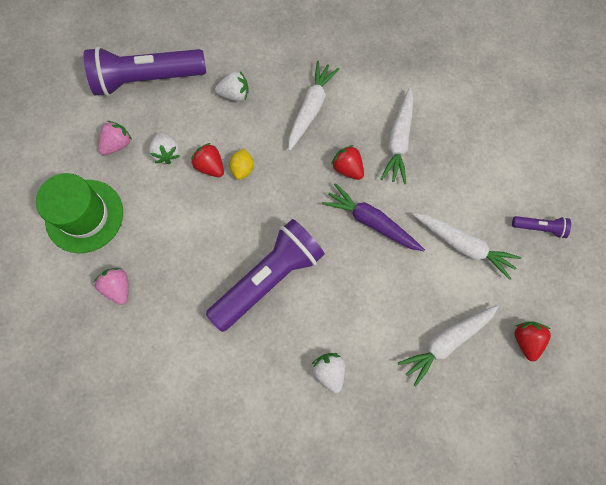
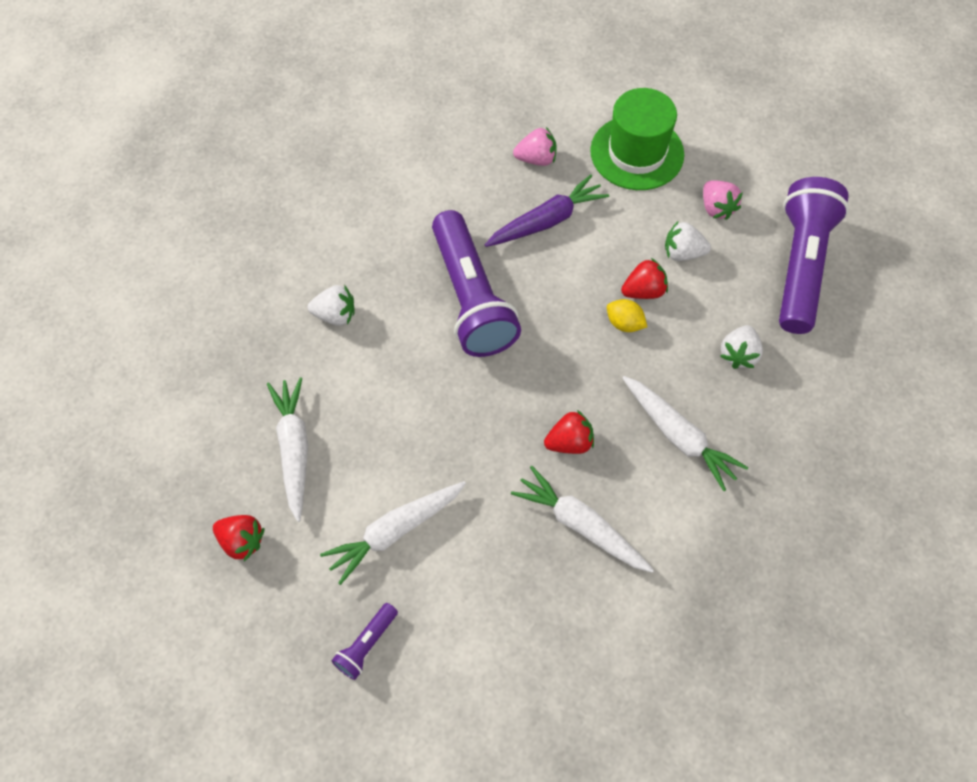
camera: 115 degrees right, 10 degrees down
purple carrot [322,183,425,251] -> purple carrot moved to [485,174,609,247]

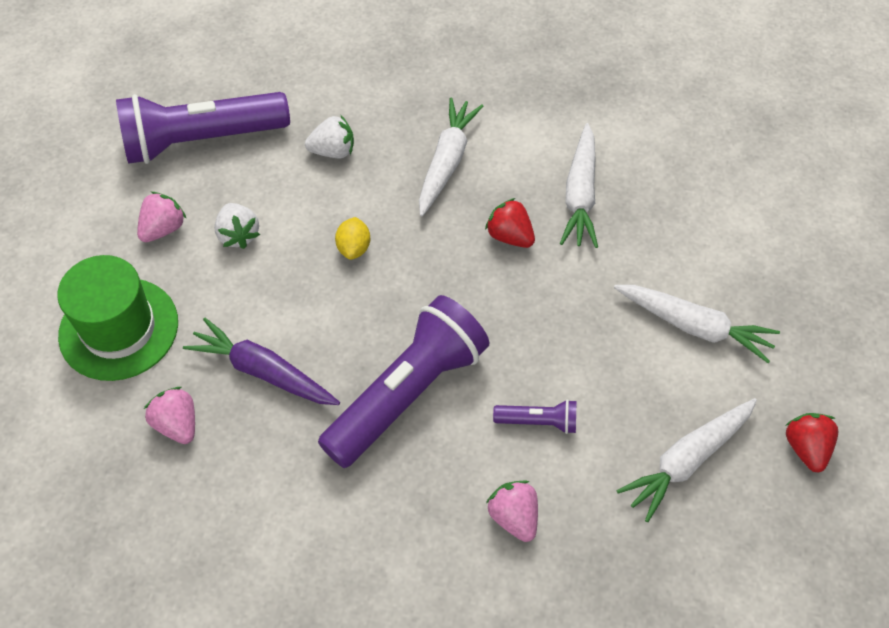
camera: 120 degrees left, 5 degrees down
white strawberry [308,285,355,326] -> pink strawberry [486,480,538,542]
purple flashlight [331,603,398,680] -> purple flashlight moved to [493,399,576,434]
red strawberry [621,258,668,299] -> none

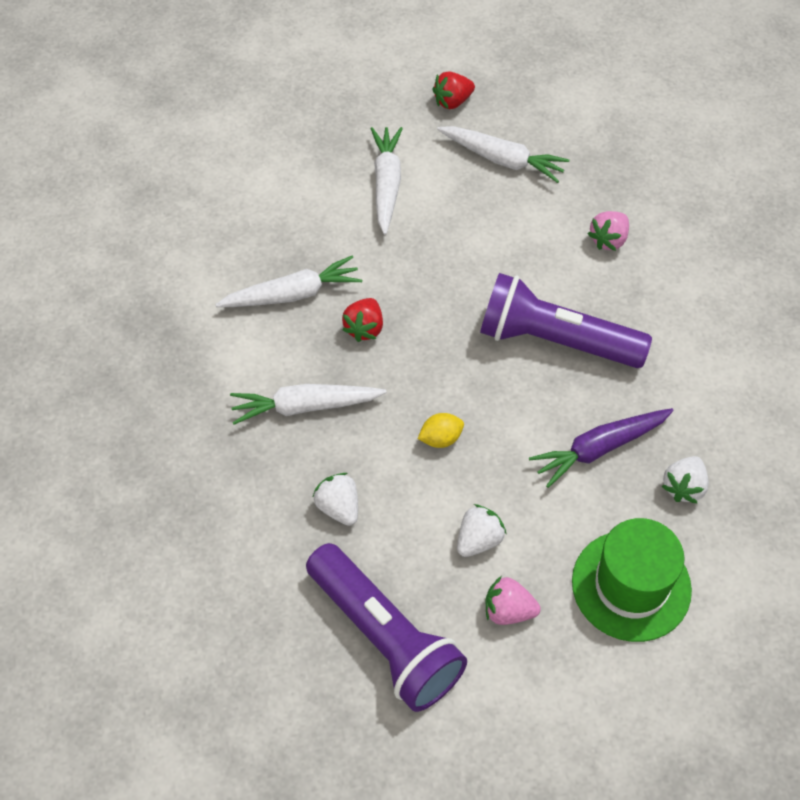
camera: 115 degrees left, 0 degrees up
pink strawberry [144,387,195,444] -> white strawberry [662,456,709,504]
purple carrot [183,318,340,405] -> purple carrot turned 60 degrees clockwise [529,408,673,488]
purple flashlight [493,399,576,434] -> none

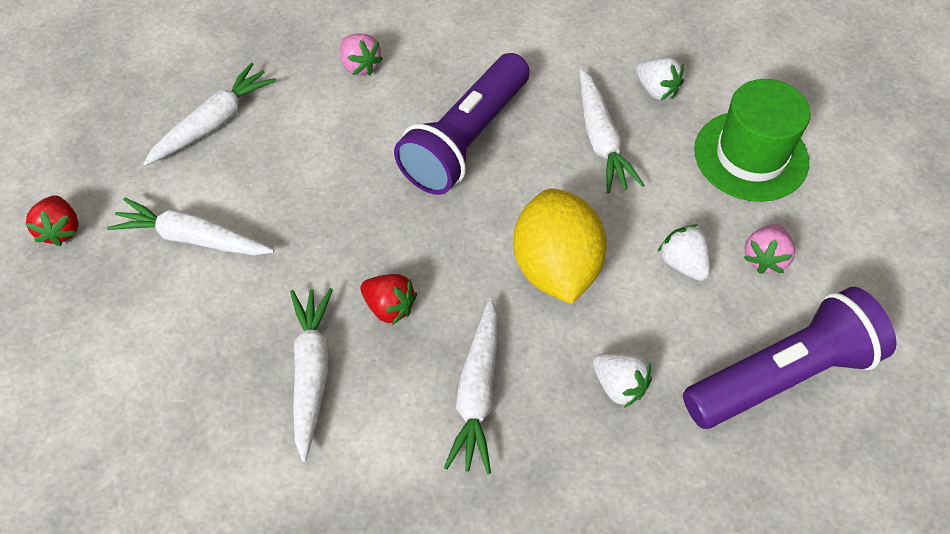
camera: 75 degrees left, 0 degrees up
white strawberry [313,473,358,526] -> white strawberry turned 120 degrees counterclockwise [593,353,652,408]
yellow lemon [418,413,464,448] -> yellow lemon [513,189,607,304], size x2.37
red strawberry [432,71,475,109] -> red strawberry moved to [26,195,78,246]
purple carrot [529,408,673,488] -> white carrot [580,68,645,193]

